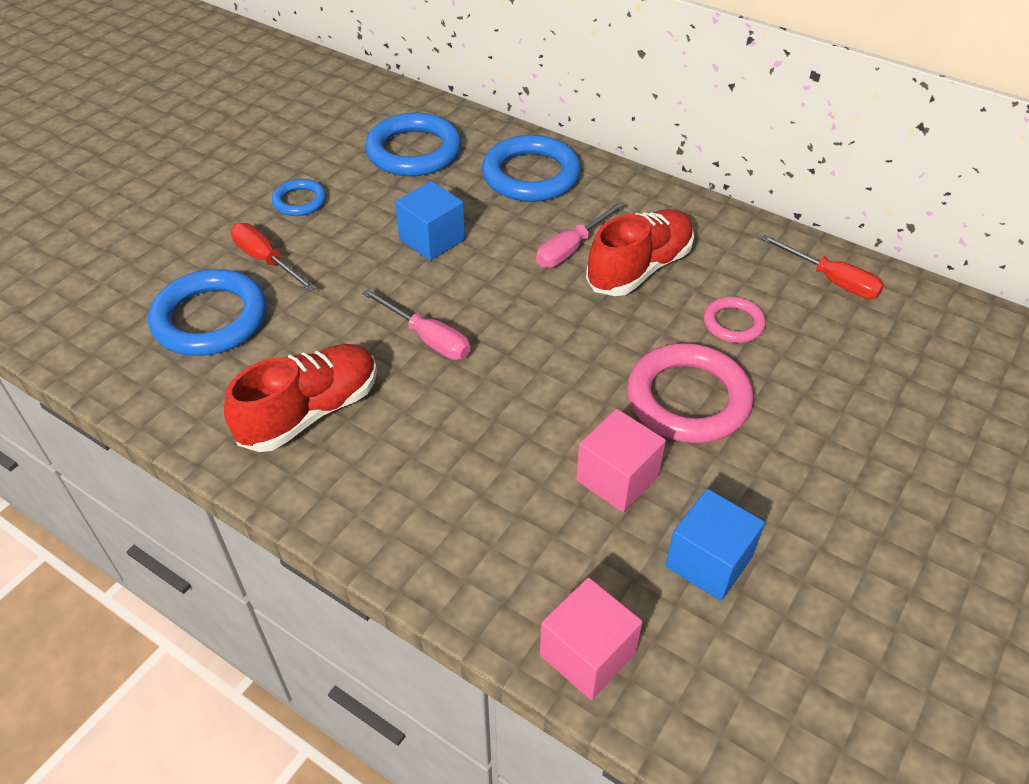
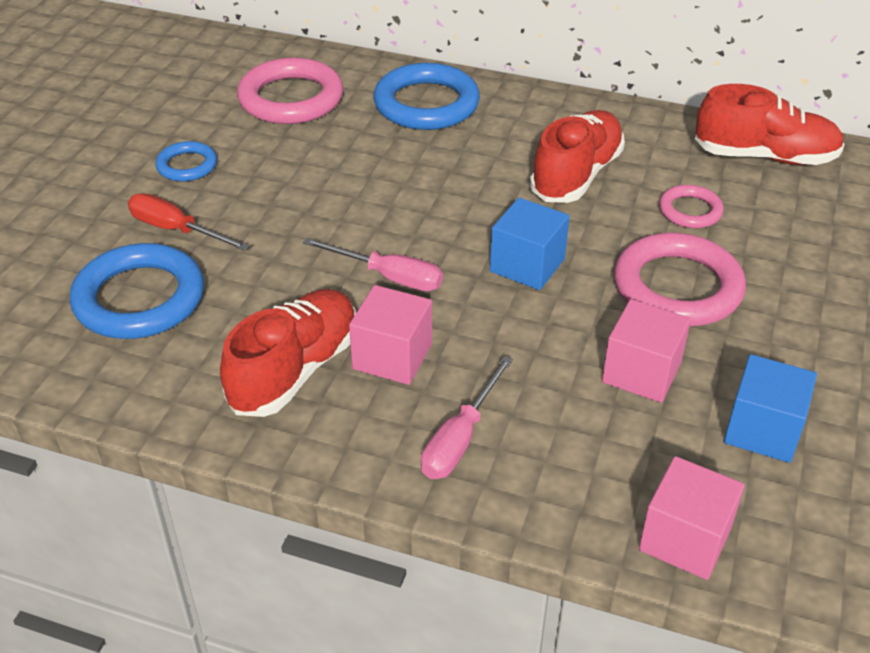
camera: 15 degrees left, 5 degrees down
blue ring [365,113,461,176] -> pink ring [237,58,343,124]
blue cube [395,181,465,261] -> blue cube moved to [490,198,570,290]
pink screwdriver [536,201,625,268] -> pink screwdriver moved to [421,356,513,479]
red screwdriver [760,234,884,299] -> red shoe [695,84,845,165]
none -> pink cube [349,285,432,385]

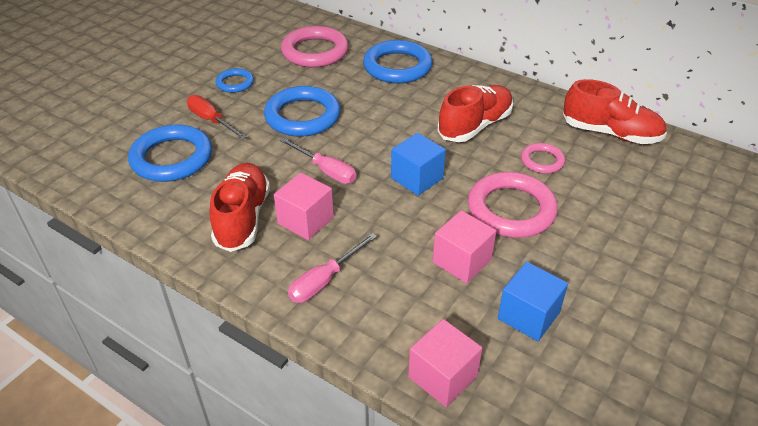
camera: 15 degrees right, 0 degrees up
red shoe [220,289,356,417] -> red shoe turned 45 degrees counterclockwise [209,163,270,252]
none -> blue ring [264,86,341,137]

